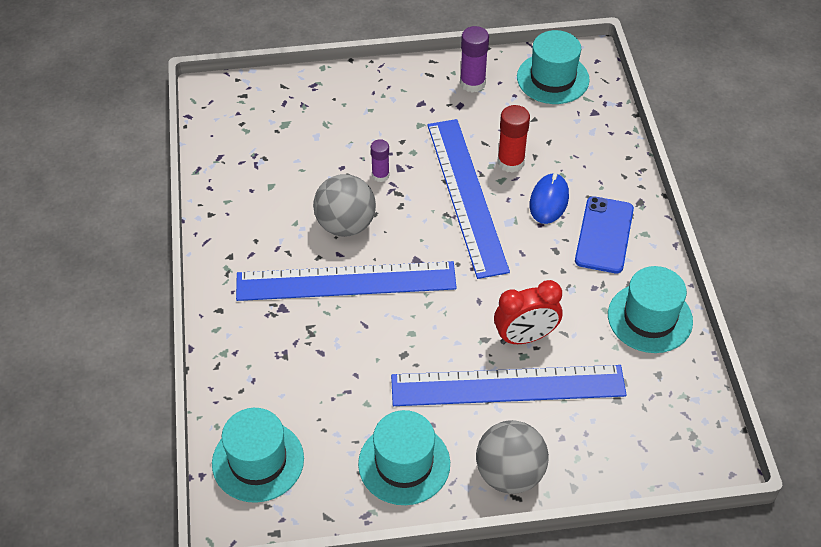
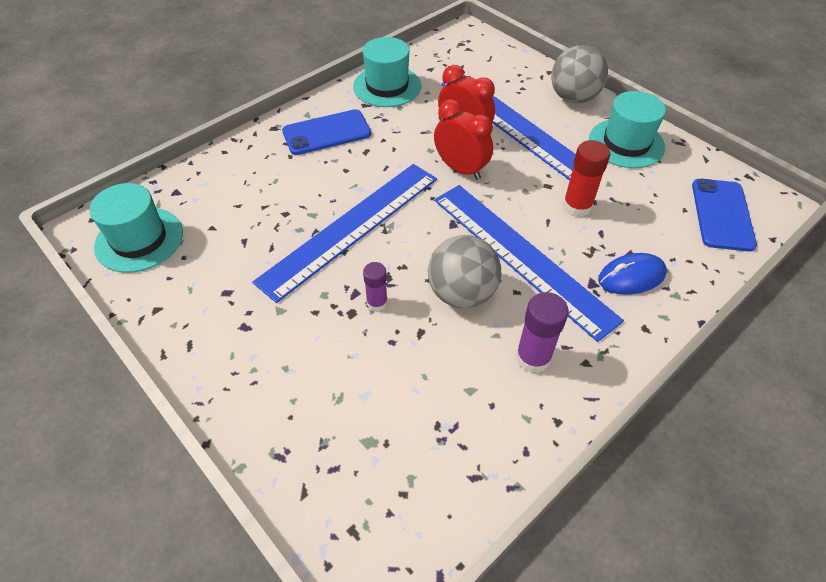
camera: 125 degrees left, 0 degrees up
turquoise hat [212,408,304,503] -> blue phone [692,179,757,252]
purple glue stick [460,26,489,93] -> purple glue stick moved to [516,292,569,373]
red glue stick [497,105,530,173] -> red glue stick moved to [563,140,610,217]
blue mouse [530,173,569,224] -> blue mouse moved to [598,253,667,295]
none -> red clock [434,99,493,180]

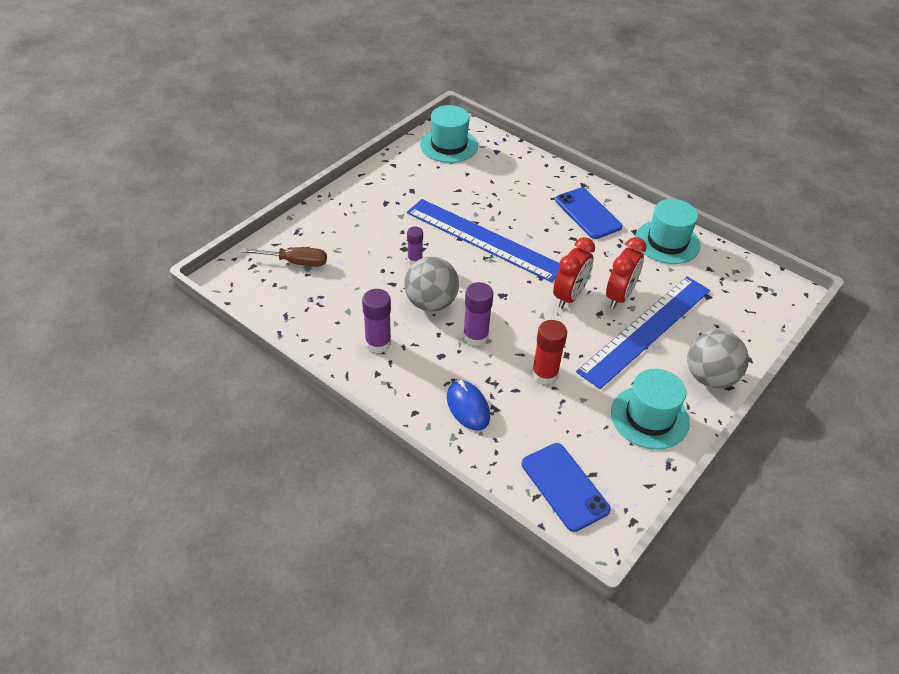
camera: 80 degrees right, 5 degrees down
blue ruler [434,185,624,342] -> purple glue stick [463,282,493,346]
blue phone [692,179,757,252] -> blue phone turned 60 degrees clockwise [521,443,611,532]
none -> brown screwdriver [241,247,327,267]

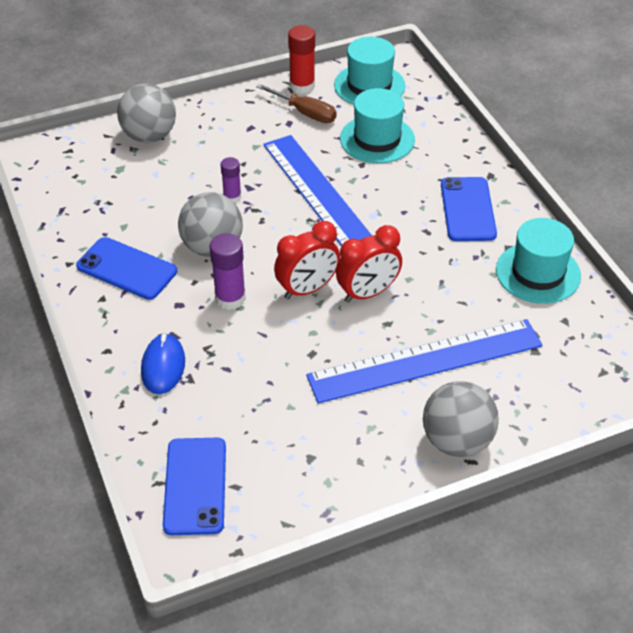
camera: 30 degrees right, 0 degrees up
brown screwdriver [241,247,327,267] -> brown screwdriver moved to [256,84,337,123]
purple glue stick [362,289,391,353] -> blue phone [76,237,177,300]
red glue stick [532,320,567,385] -> red glue stick moved to [288,25,315,94]
red clock [606,237,646,309] -> red clock moved to [274,221,340,299]
turquoise hat [611,369,690,450] -> turquoise hat moved to [340,88,415,163]
none -> grey ball [117,84,176,143]

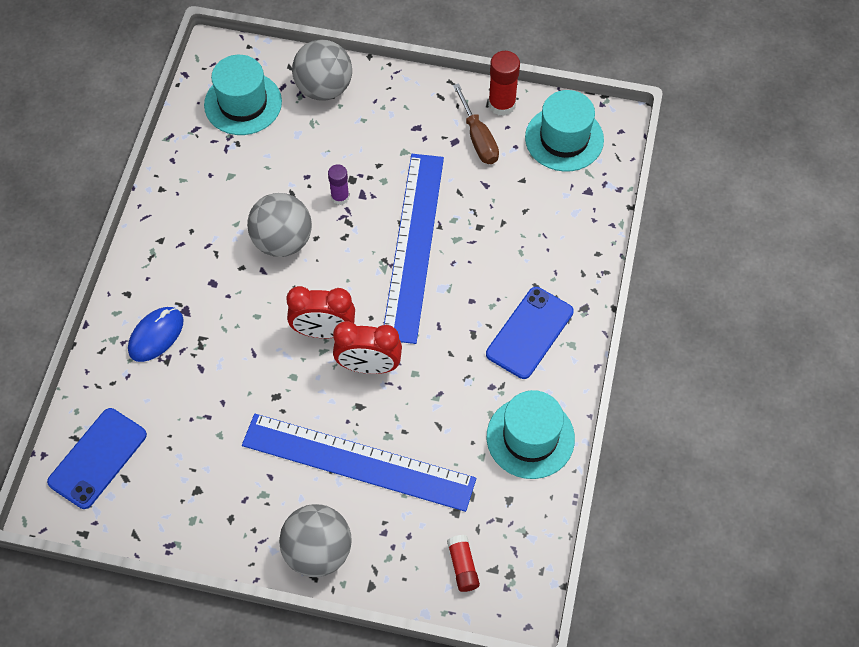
camera: 35 degrees right, 15 degrees up
blue phone [76,237,177,300] -> none
purple glue stick [210,233,246,310] -> none
turquoise hat [340,88,415,163] -> turquoise hat moved to [204,55,282,135]
none -> red glue stick [447,535,480,592]

